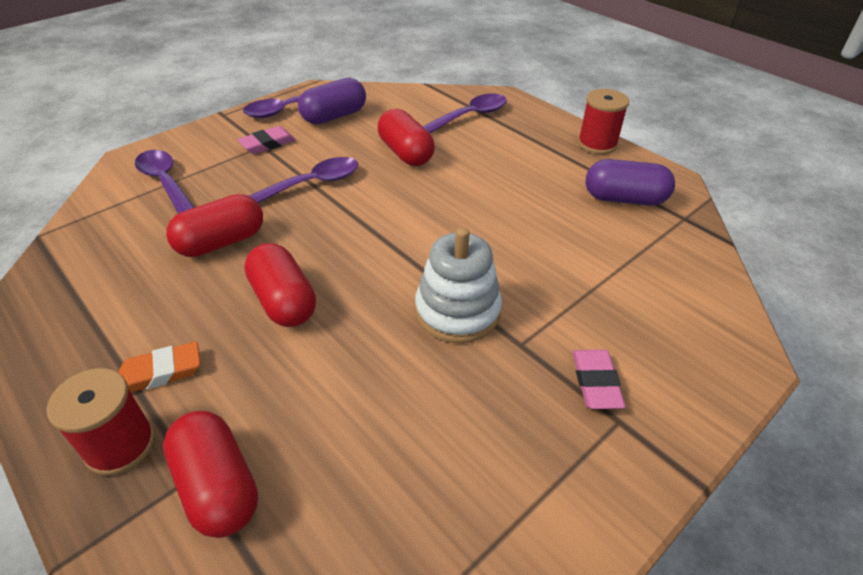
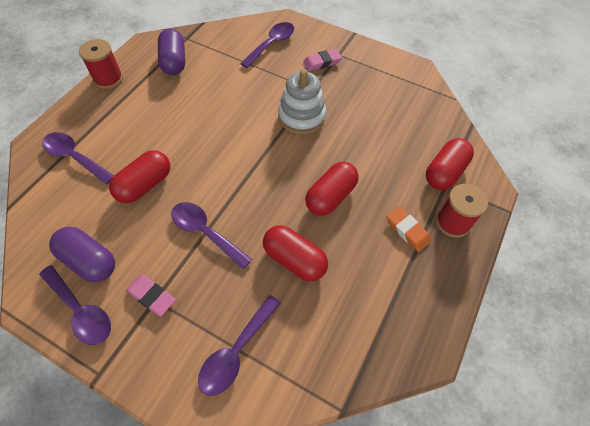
camera: 110 degrees left, 15 degrees up
none -> purple spoon [240,22,294,68]

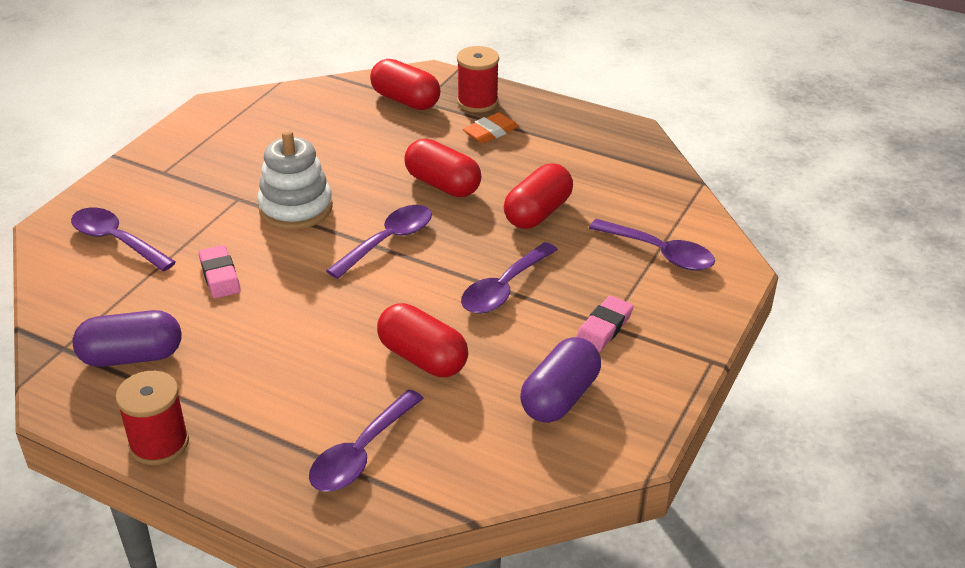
camera: 90 degrees left, 20 degrees down
purple spoon [39,265,111,345] -> purple spoon moved to [326,205,432,279]
pink eraser [303,49,342,71] -> pink eraser moved to [198,245,241,299]

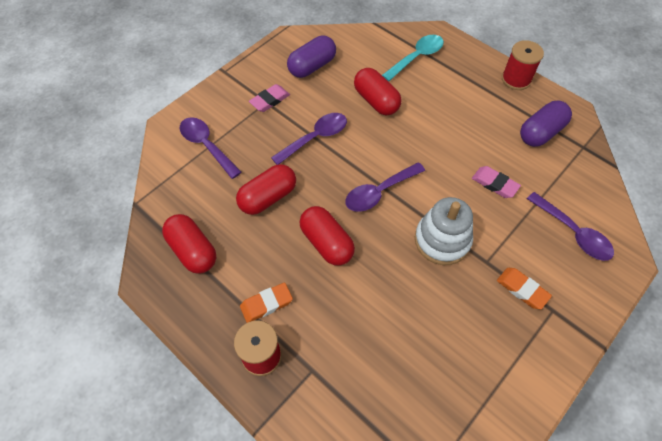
camera: 165 degrees left, 20 degrees up
purple capsule [73,310,181,367] -> purple capsule turned 45 degrees counterclockwise [520,101,572,147]
pink eraser [198,245,241,299] -> pink eraser turned 45 degrees counterclockwise [472,166,521,198]
purple spoon [309,389,424,492] -> turquoise spoon [382,35,444,81]
red capsule [370,59,441,110] -> red capsule moved to [162,214,216,273]
none -> orange eraser [497,268,552,309]

